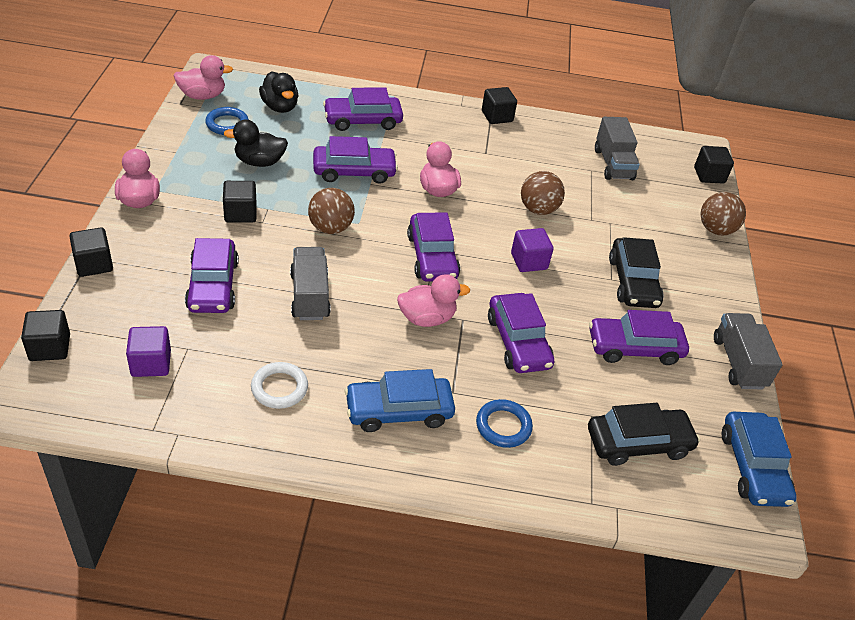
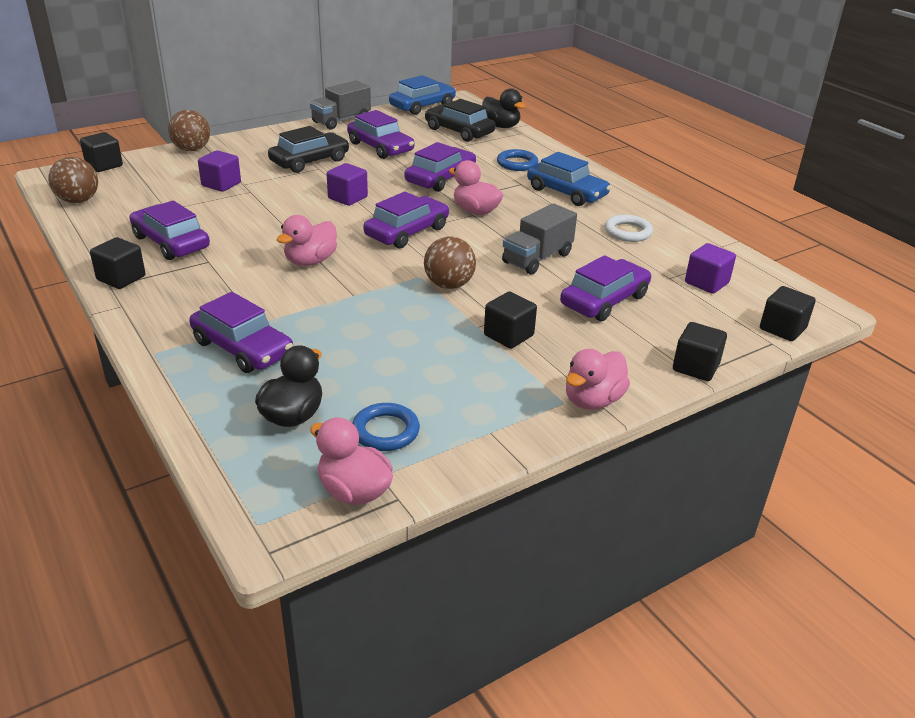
camera: 125 degrees left, 10 degrees down
black duck [224,120,288,167] -> black duck moved to [482,88,525,128]
purple car [313,136,398,184] -> purple car moved to [130,200,210,260]
brown ball [521,171,565,215] -> brown ball moved to [48,157,98,203]
grey truck [595,117,640,180] -> none
none -> purple cube [198,150,241,192]

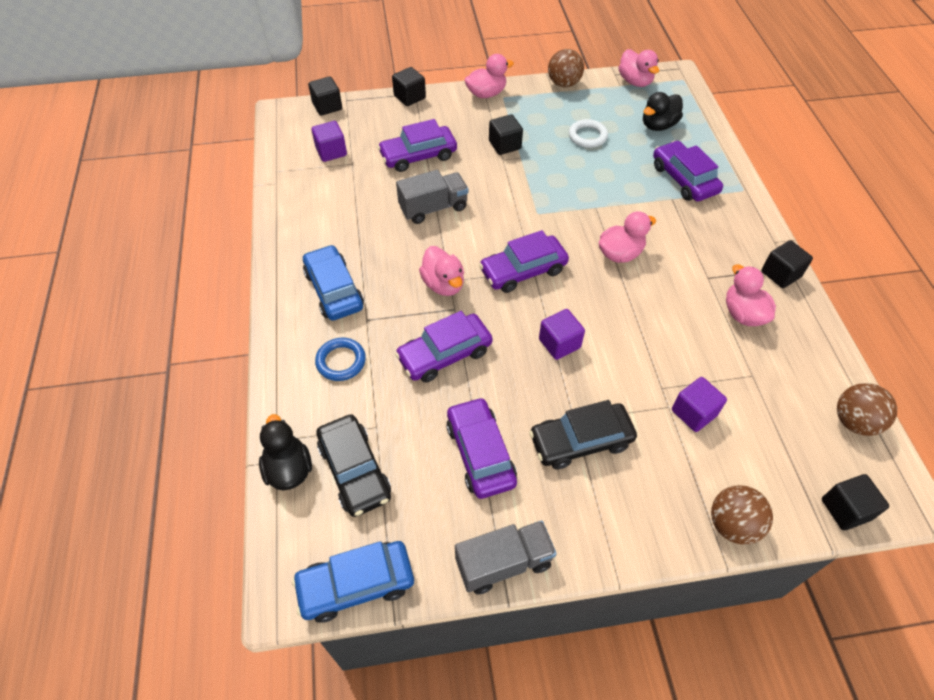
camera: 155 degrees left, 20 degrees up
purple car [130,200,210,260] -> pink duck [726,264,776,326]
blue ring [352,403,420,451] -> none
brown ball [424,237,476,289] -> brown ball moved to [548,49,584,87]
white ring [605,215,653,242] -> white ring moved to [569,119,608,148]

